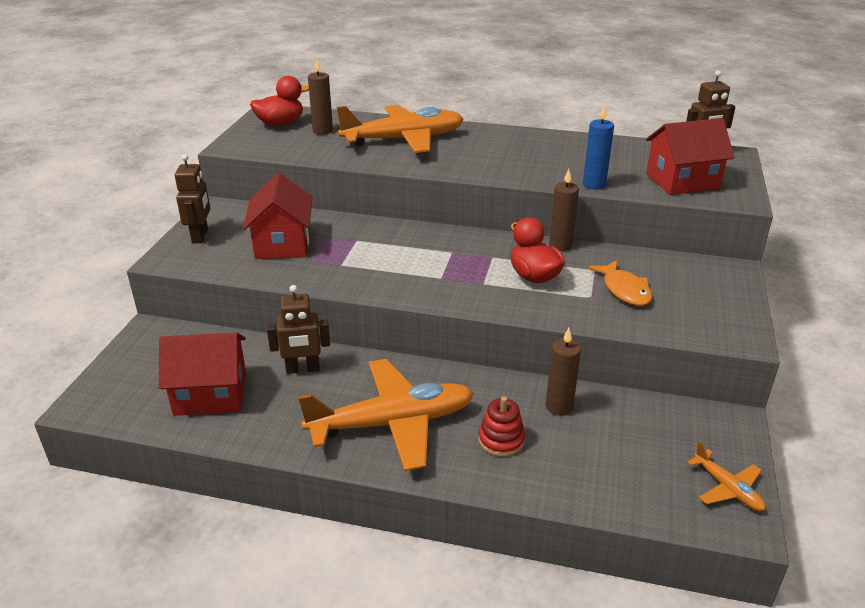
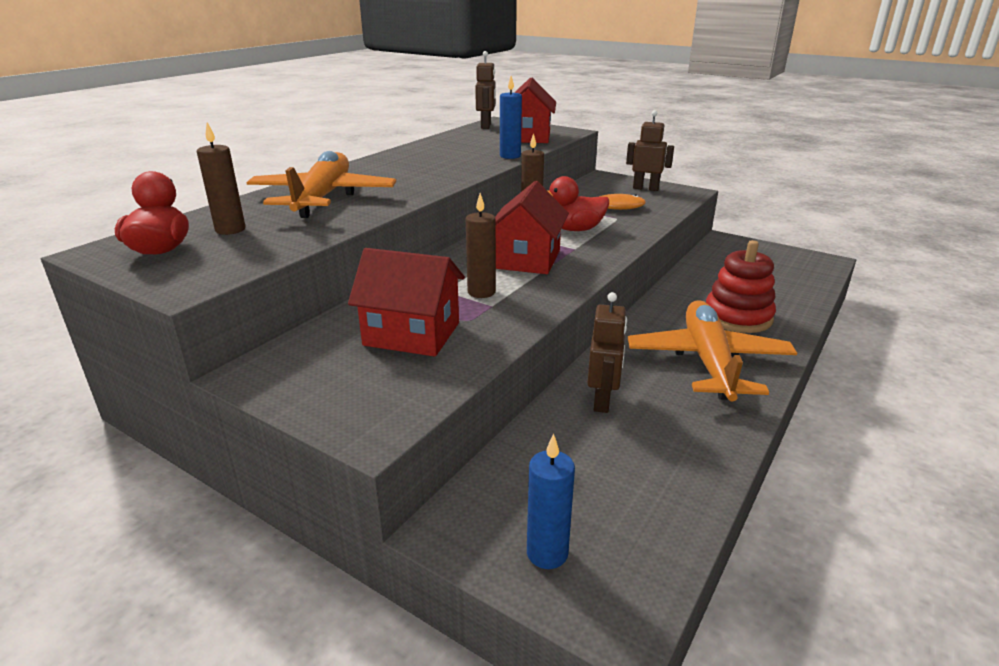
camera: 70 degrees left, 5 degrees down
red house [159,333,246,416] -> red house moved to [495,181,569,274]
brown robot [175,154,210,243] -> brown robot moved to [626,110,674,191]
red stacking toy [478,396,525,457] -> red stacking toy [706,240,776,333], size x1.64
brown candle [546,328,581,416] -> brown candle moved to [466,193,496,298]
orange plane [687,441,766,511] -> none
none -> blue candle [527,434,575,569]

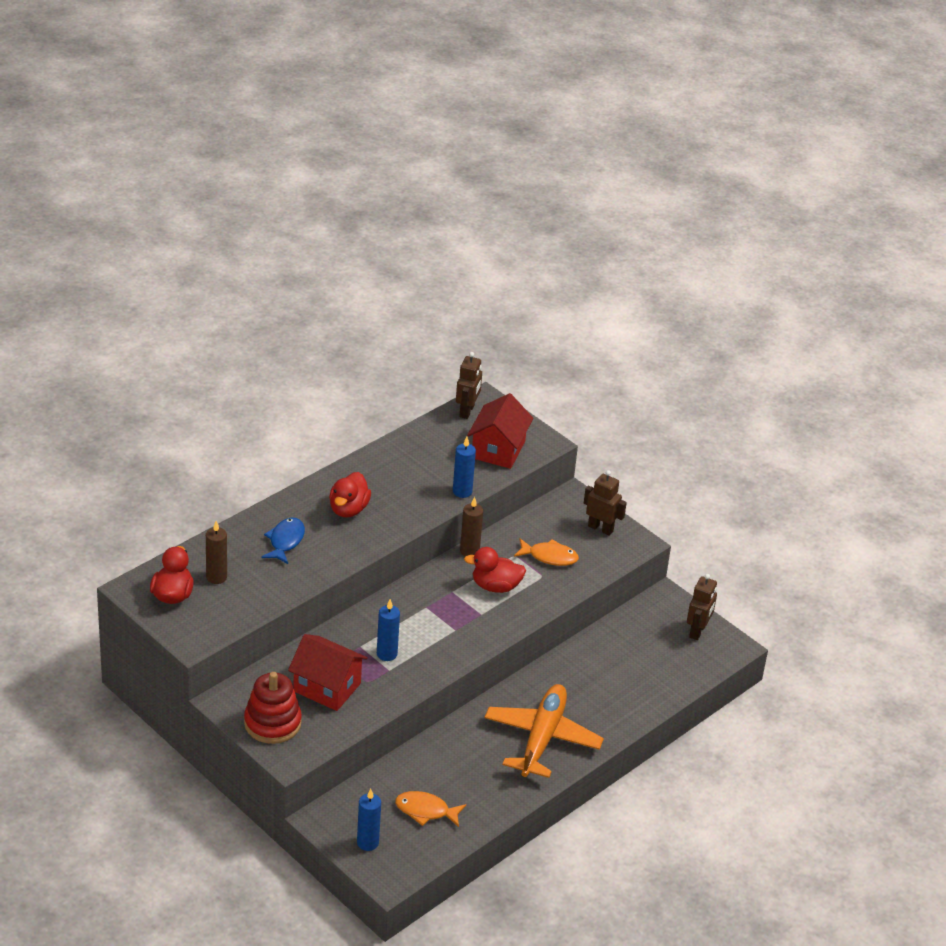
camera: 10 degrees right, 10 degrees up
orange plane [246,151,396,218] -> blue fish [262,518,305,564]
brown candle [466,193,496,298] -> blue candle [377,599,400,661]
red house [495,181,569,274] -> none
brown robot [587,292,627,413] -> brown robot moved to [687,574,717,640]
red stacking toy [706,240,776,333] -> red stacking toy moved to [244,672,302,744]
none -> red duck [329,472,371,518]
none -> orange fish [395,791,466,827]

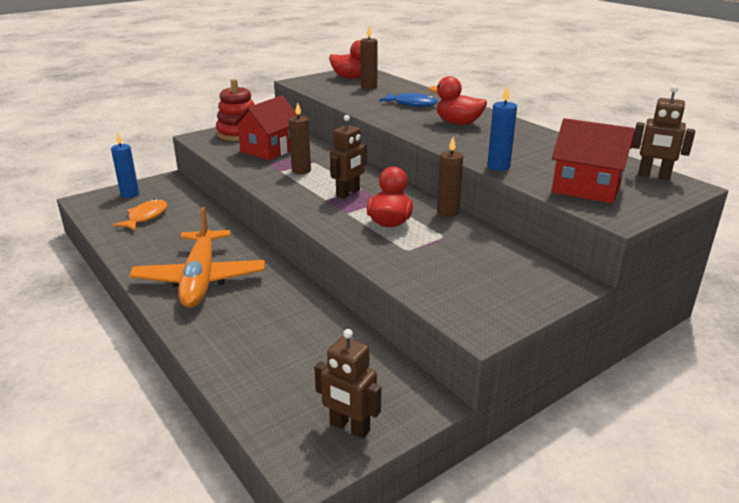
camera: 100 degrees right, 10 degrees down
blue candle [377,599,400,661] -> brown candle [289,102,311,174]
orange plane [484,684,604,778] -> orange plane turned 60 degrees clockwise [129,207,265,308]
orange fish [514,538,579,566] -> none
brown robot [584,470,627,536] -> brown robot moved to [330,115,366,199]

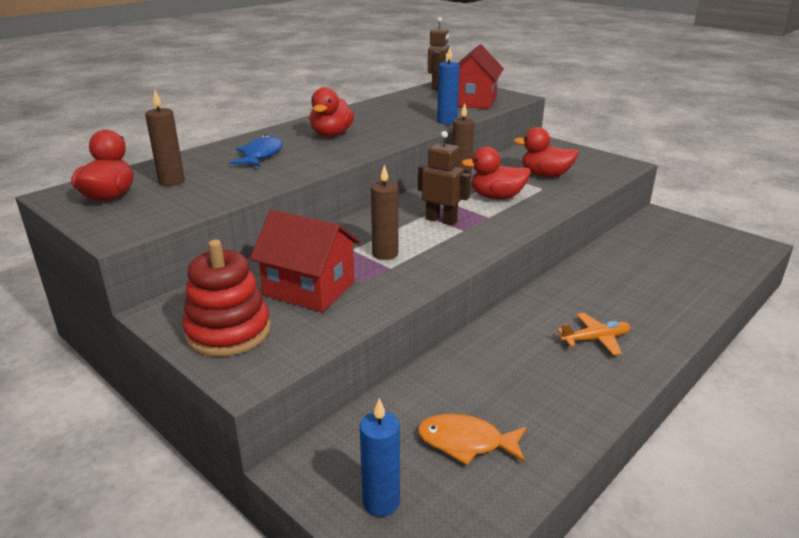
camera: 100 degrees left, 0 degrees up
orange plane [129,207,265,308] -> orange plane [557,313,631,356], size x0.46
brown robot [314,329,381,439] -> none
none -> red duck [514,127,579,177]

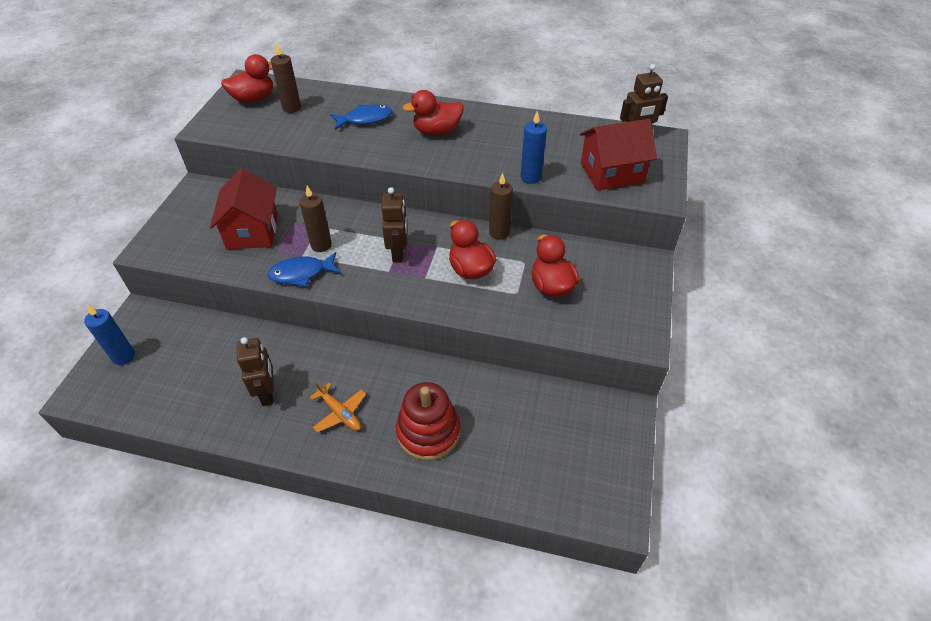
camera: 60 degrees right, 20 degrees up
red stacking toy [182,239,271,357] -> red stacking toy moved to [396,382,460,461]
orange fish [418,414,526,465] -> none
none -> brown robot [237,337,274,406]
none -> blue fish [268,252,340,287]

